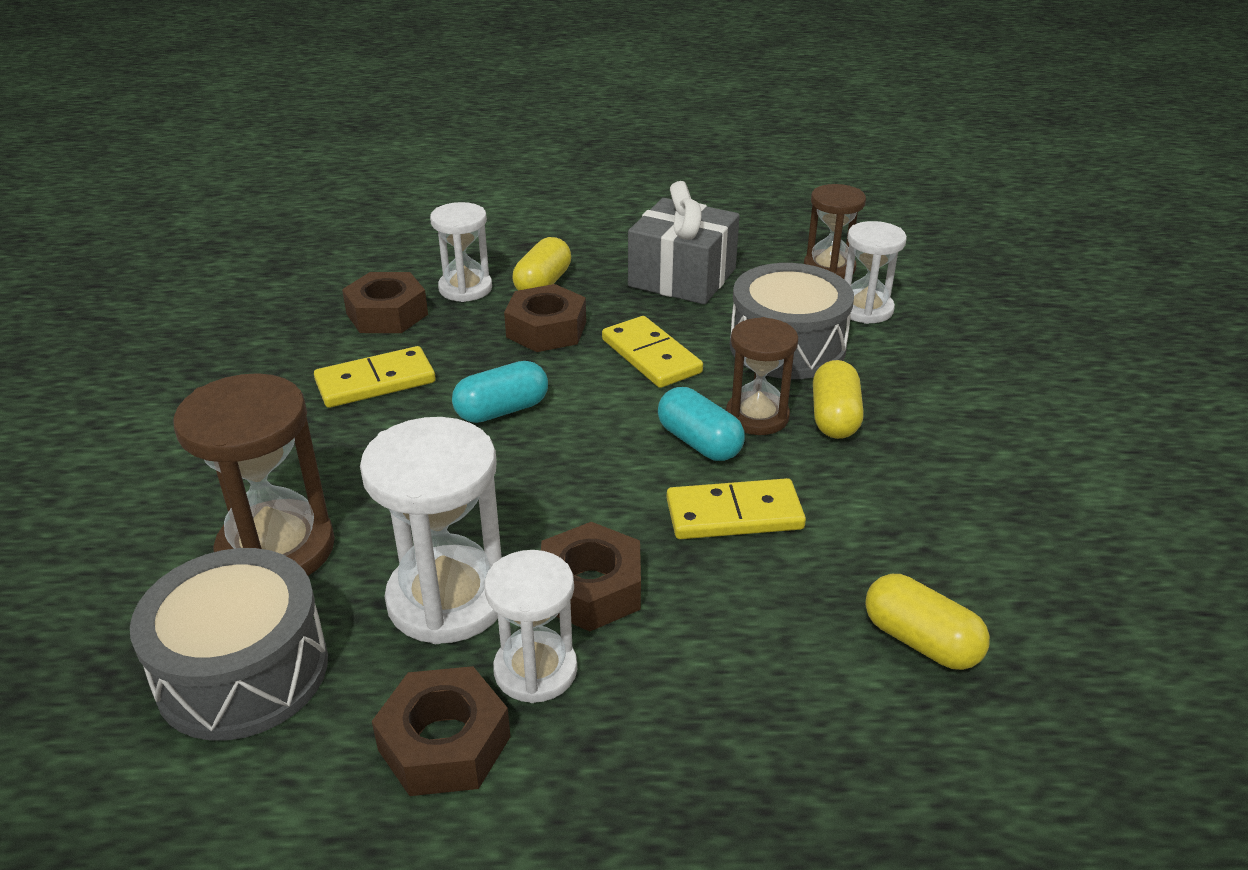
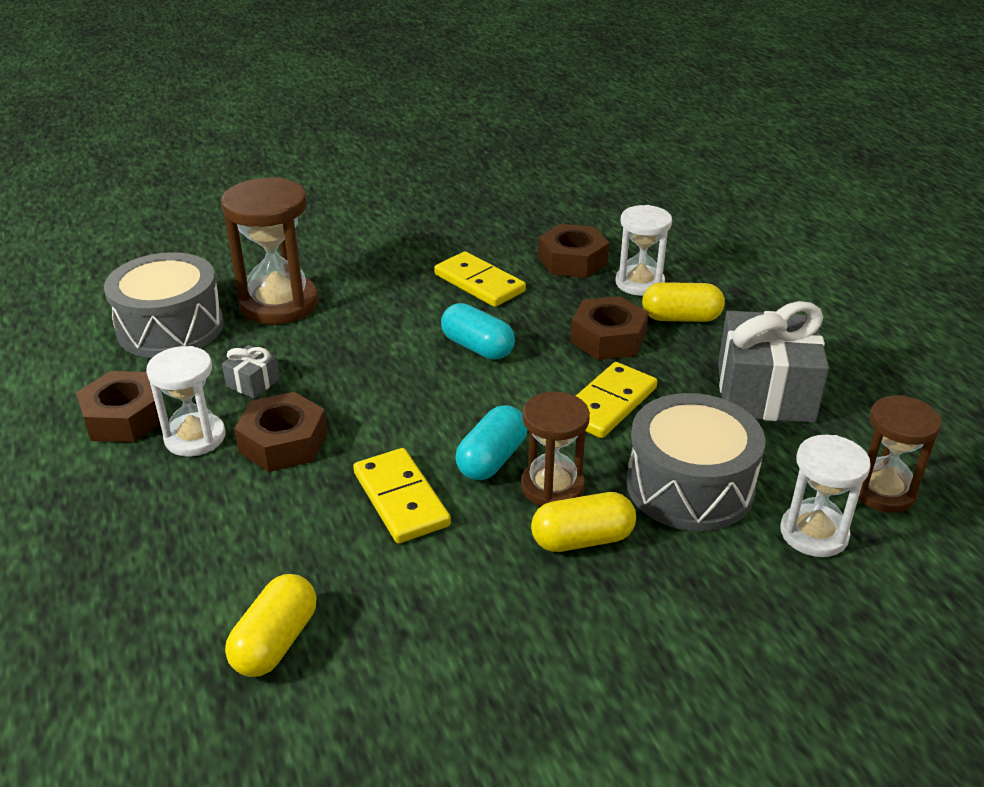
camera: 70 degrees right, 0 degrees up
white hourglass [360,417,502,644] -> grey gift [222,345,280,398]

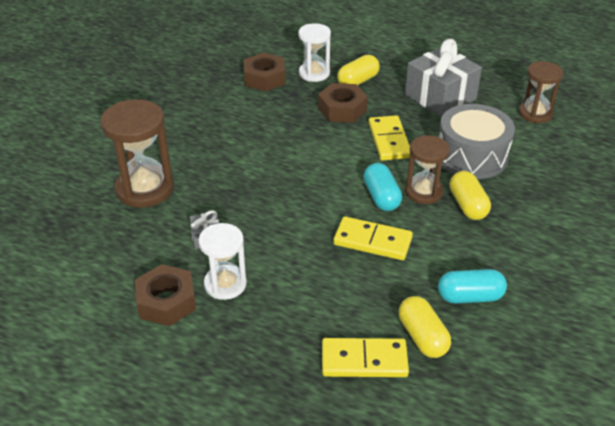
camera: 45 degrees left, 5 degrees up
grey drum [104,252,224,358] -> none
brown nut [234,392,327,472] -> none
yellow domino [434,251,526,307] -> yellow domino moved to [322,338,409,377]
turquoise capsule [441,303,515,360] -> turquoise capsule moved to [438,269,507,303]
yellow capsule [531,492,636,552] -> yellow capsule turned 45 degrees counterclockwise [449,171,491,220]
white hourglass [780,435,871,557] -> none

